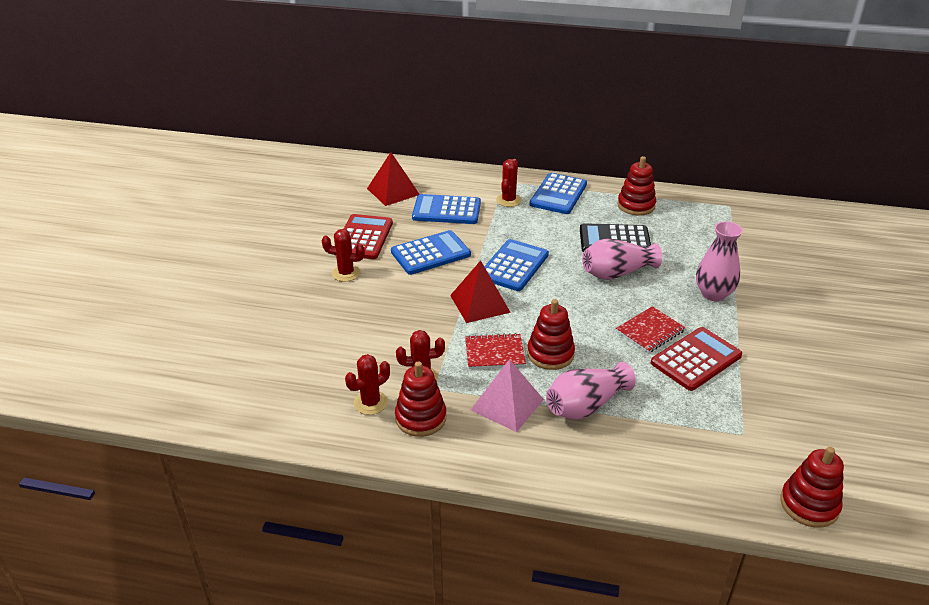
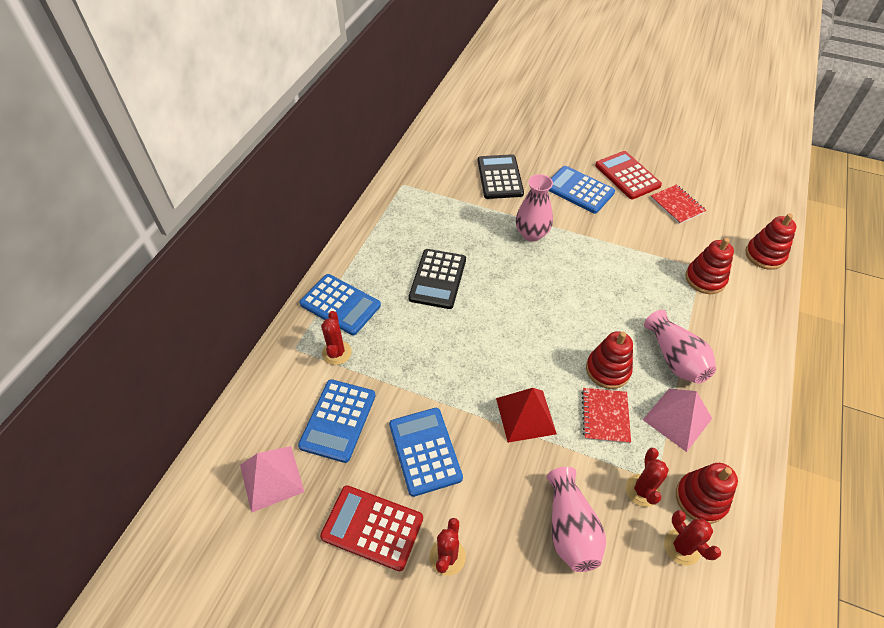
camera: 80 degrees left, 15 degrees up
red pyramid [367,152,419,206] -> pink pyramid [240,446,304,513]
blue calculator [484,239,549,291] -> blue calculator moved to [549,166,615,214]
red cactus [496,159,522,207] -> red cactus turned 60 degrees clockwise [321,311,352,365]
pink vase [582,238,662,280] -> pink vase moved to [547,467,606,572]
red notebook [616,306,686,353] -> red notebook moved to [650,184,706,224]
red stacking toy [617,156,656,215] -> red stacking toy moved to [685,238,734,294]
red calculator [651,327,742,391] -> red calculator moved to [595,151,662,199]
none -> black calculator [478,154,524,199]

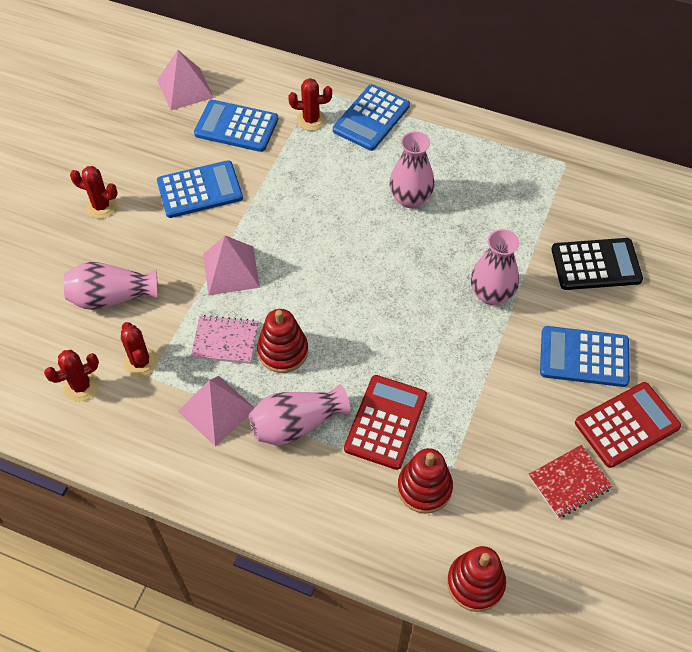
camera: 90 degrees right, 5 degrees up
red calculator [320,485,423,571] -> red calculator moved to [344,375,427,470]
black calculator [408,249,466,309] -> pink vase [389,131,434,208]
red pyramid [496,388,557,443] -> pink pyramid [203,236,260,295]
blue calculator [549,166,615,214] -> blue calculator turned 120 degrees counterclockwise [540,326,630,387]
red notebook [581,388,631,444] -> pink notebook [191,315,258,364]
red cactus [626,448,669,507] -> red cactus turned 60 degrees clockwise [121,322,158,377]
red stacking toy [676,463,738,524] -> none

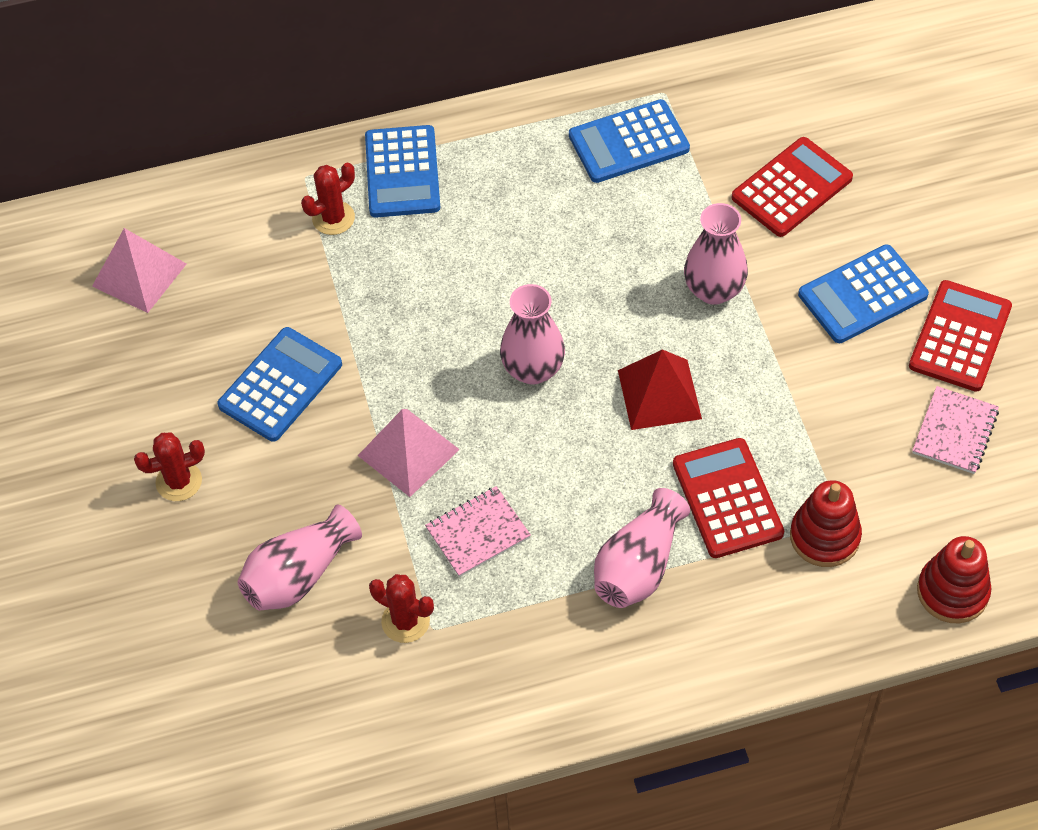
camera: 35 degrees left, 0 degrees up
red cactus [44,350,99,402] -> none
pink pyramid [178,376,254,446] -> none
blue calculator [194,100,278,152] -> blue calculator moved to [569,99,690,183]
red stacking toy [257,309,308,373] -> none
pink vase [389,131,434,208] -> pink vase moved to [500,284,565,385]
red notebook [528,445,613,518] -> pink notebook [912,386,999,474]
black calculator [551,238,643,290] -> red calculator [732,137,853,237]
none -> red pyramid [618,349,702,430]

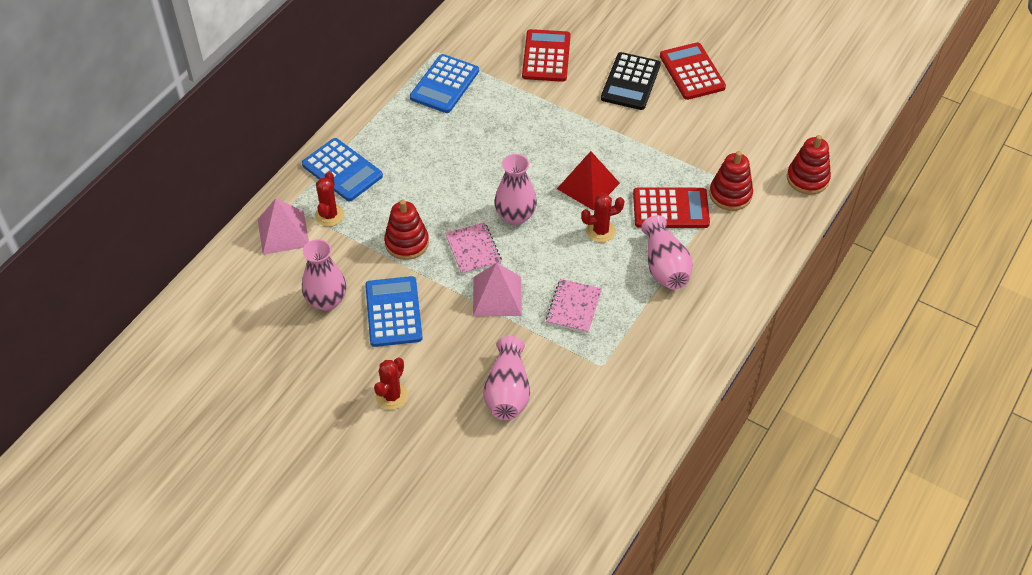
camera: 45 degrees left, 5 degrees down
pink pyramid [92,228,186,313] -> pink pyramid moved to [258,198,309,255]
red cactus [369,574,434,643] -> red cactus moved to [581,193,625,243]
red calculator [673,438,784,558] -> red calculator turned 150 degrees clockwise [633,187,710,228]
pink vase [684,203,748,305] -> pink vase moved to [302,239,347,311]
blue calculator [798,244,929,343] -> black calculator [601,52,661,110]
pink notebook [912,386,999,474] -> pink notebook moved to [445,222,502,274]
none -> red stacking toy [384,200,429,260]

